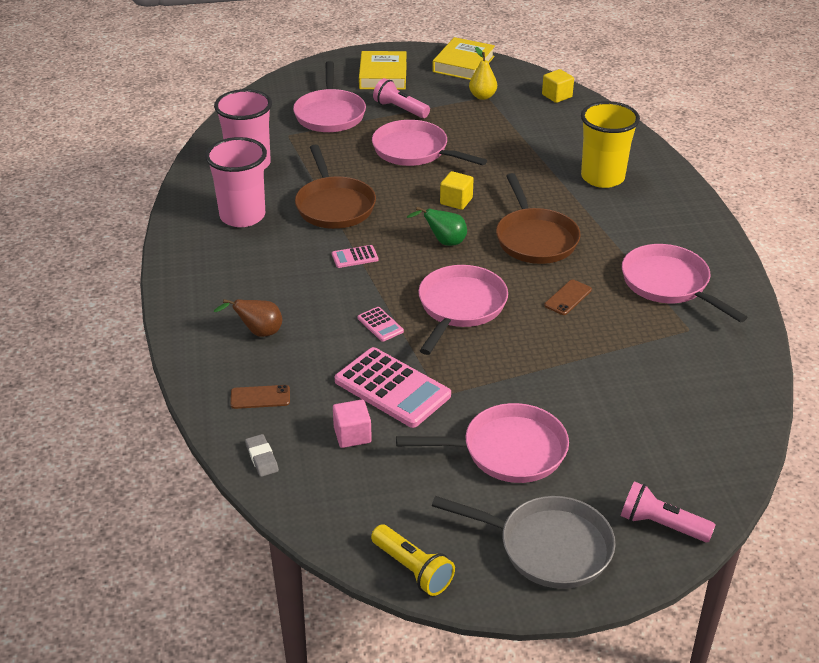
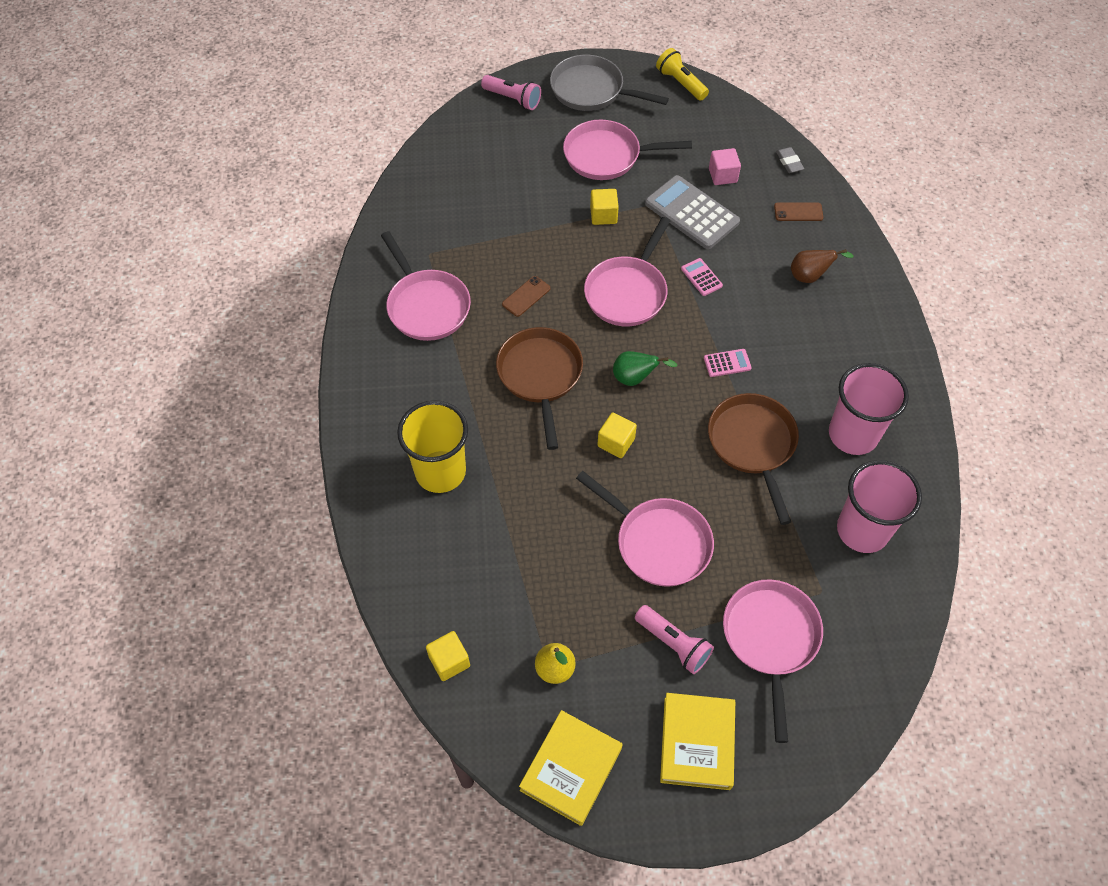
camera: 175 degrees left, 20 degrees up
pink calculator [335,347,451,428] -> grey calculator [645,175,740,249]
none -> yellow cube [590,189,619,225]

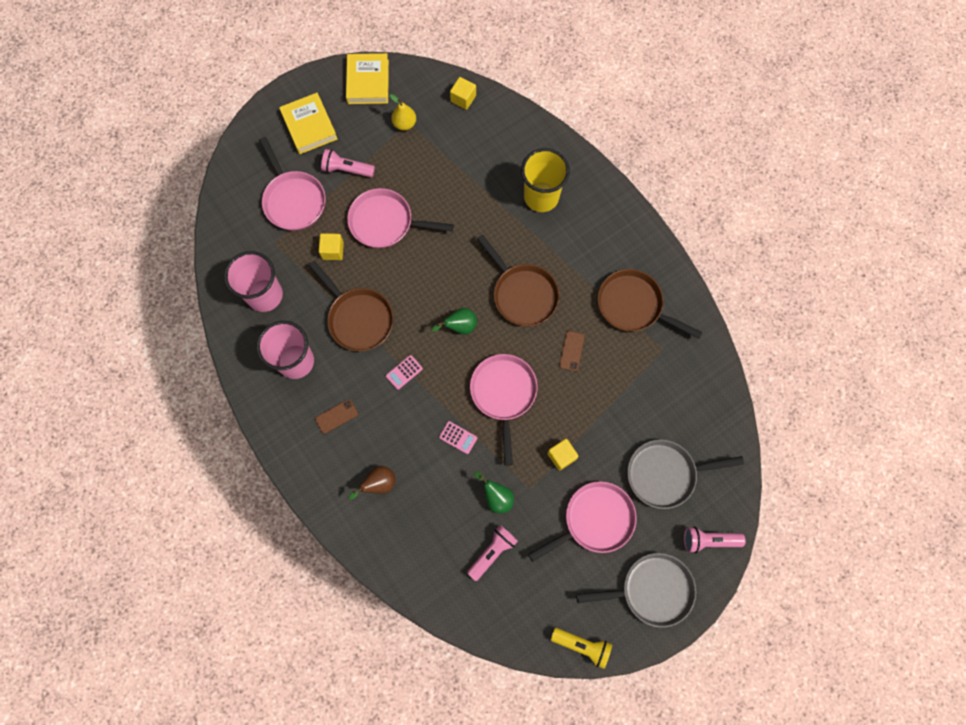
camera: 150 degrees right, 15 degrees up
pink pan [381,231,471,341] -> brown pan [598,269,703,339]
yellow cube [597,412,637,458] -> yellow cube moved to [319,233,344,260]
grey calculator [645,175,740,249] -> green pear [474,472,514,514]
pink cube [709,148,741,185] -> pink flashlight [467,525,518,581]
brown phone [774,202,823,221] -> brown phone moved to [315,399,358,434]
grey eraser [776,147,804,173] -> none
none -> grey pan [627,439,744,509]

